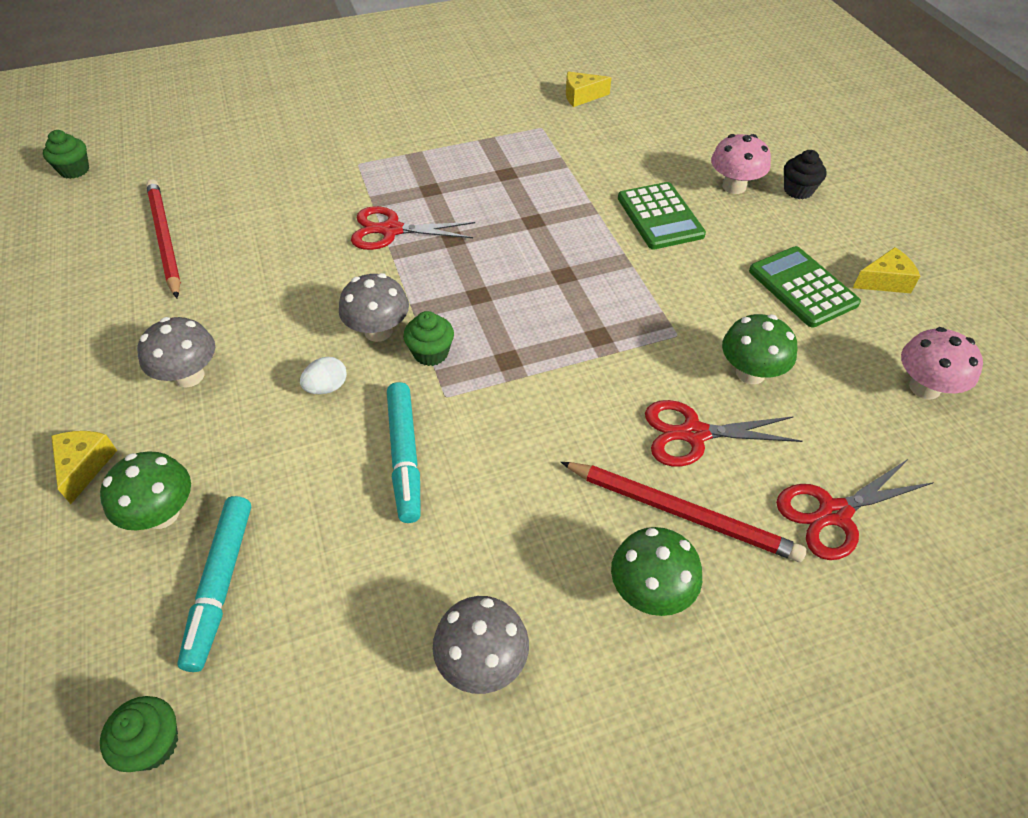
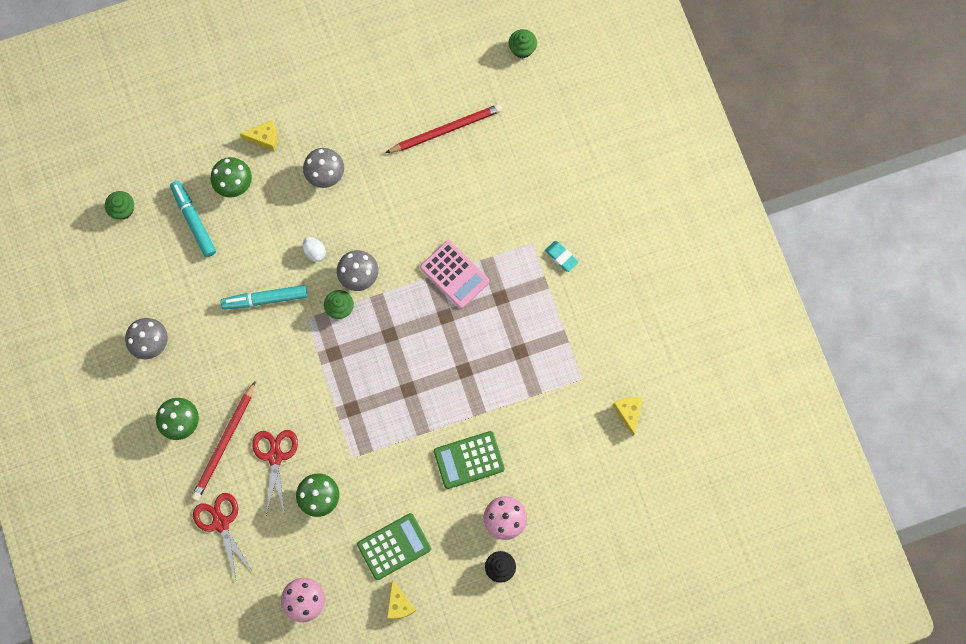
camera: 90 degrees right, 25 degrees up
turquoise marker [177,496,251,672] -> turquoise marker turned 60 degrees clockwise [170,181,216,257]
red scissors [351,206,475,250] -> pink calculator [420,240,489,309]
none -> turquoise eraser [545,241,579,272]

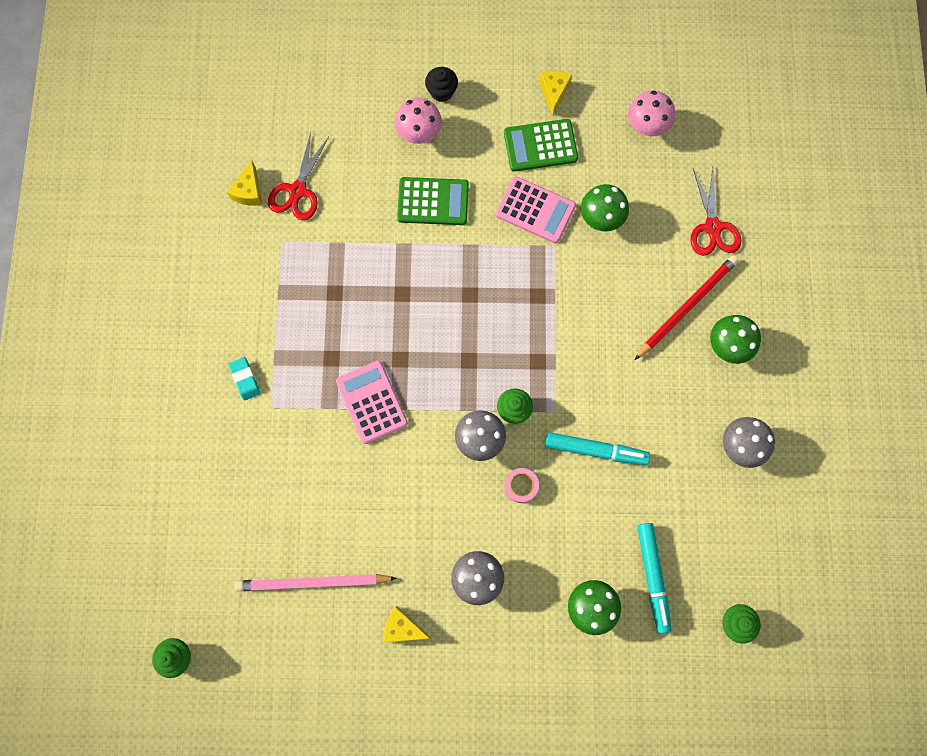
camera: 160 degrees left, 0 degrees up
yellow cheese [240,120,277,151] -> yellow cheese moved to [383,606,431,643]
red scissors [252,430,298,515] -> red scissors moved to [268,132,329,220]
white egg [303,237,326,262] -> pink tape [504,468,539,503]
red pencil [385,104,502,153] -> pink pencil [234,574,397,591]
none -> pink calculator [495,176,576,243]

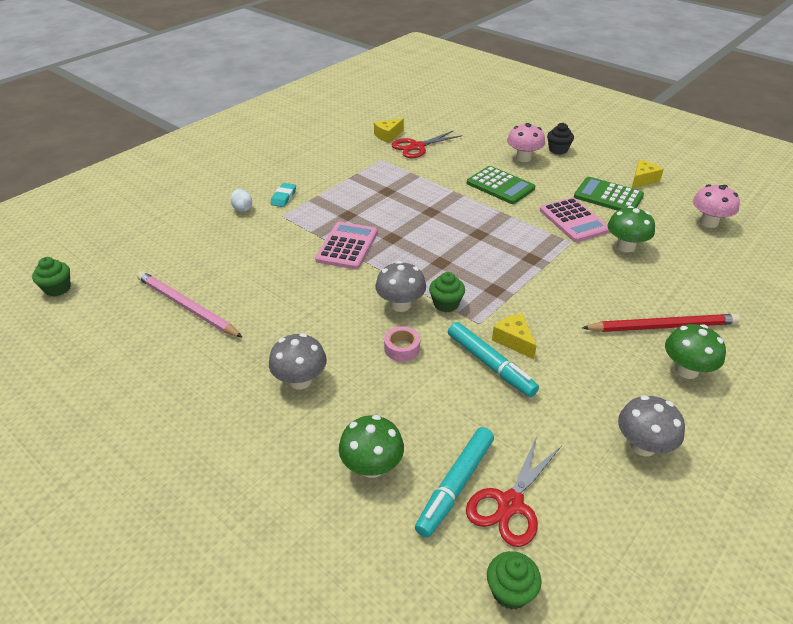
camera: 40 degrees right, 35 degrees down
yellow cheese [383,606,431,643] -> yellow cheese moved to [492,314,537,359]
red scissors [690,168,741,256] -> red scissors moved to [466,436,562,547]
none -> white egg [231,189,252,212]

